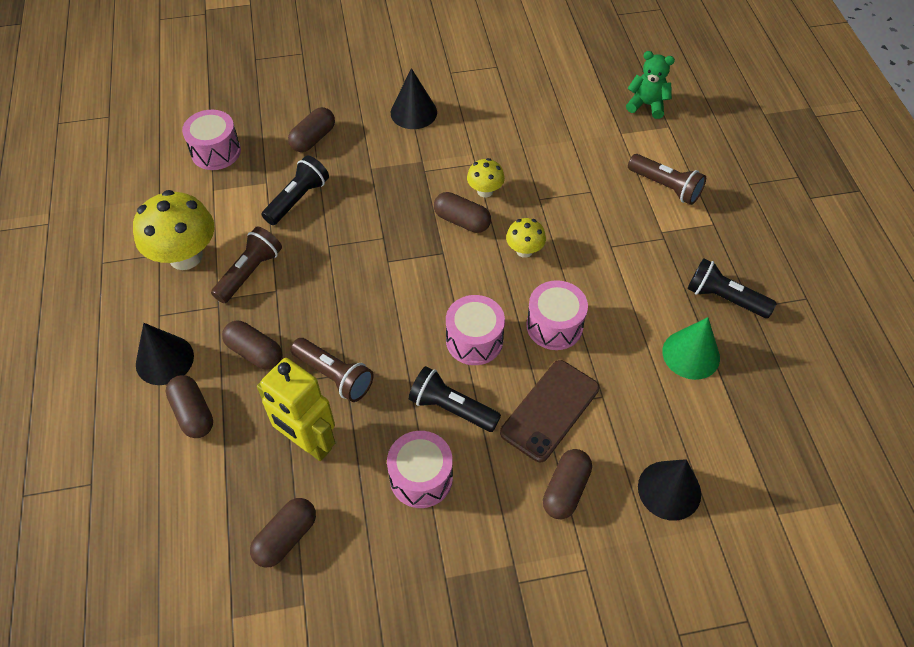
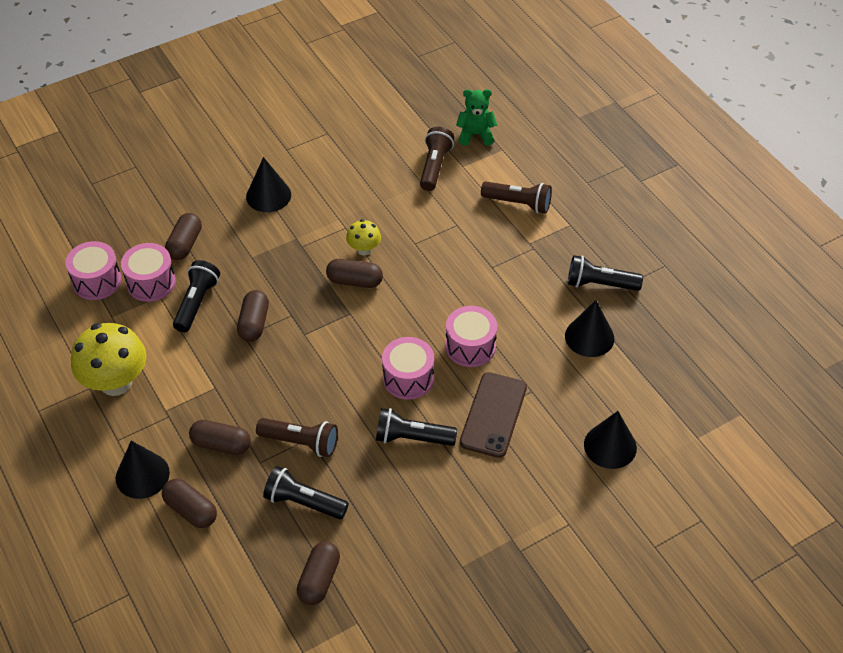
camera: 20 degrees left, 5 degrees down
brown flashlight [211,226,282,303] -> brown flashlight moved to [420,127,454,191]
yellow robot [257,358,335,461] -> black flashlight [263,466,349,519]
pink drum [387,431,453,508] -> pink drum moved to [121,243,176,302]
yellow mushroom [506,218,546,258] -> none
brown capsule [543,449,592,519] -> brown capsule moved to [237,290,269,342]
green cone [662,317,720,380] -> black cone [565,300,614,357]

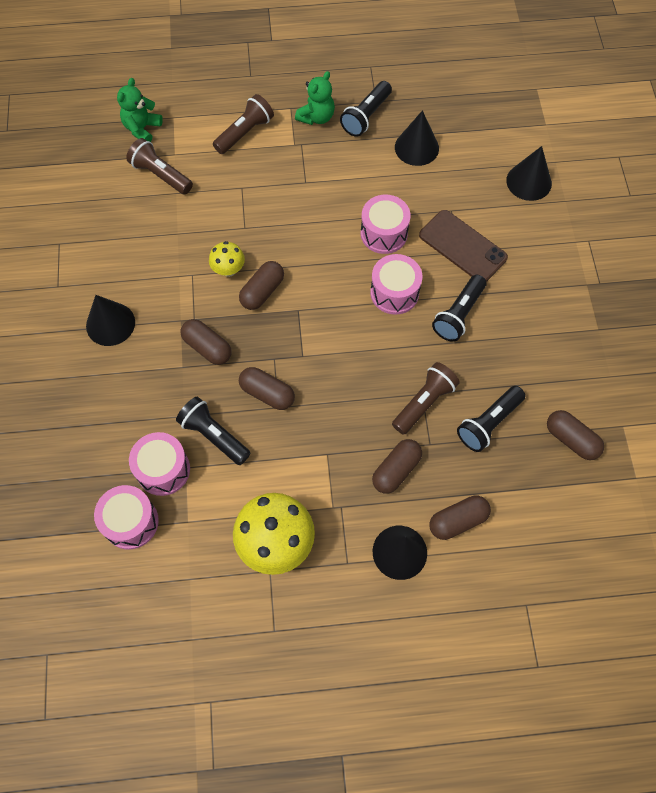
camera: 65 degrees left, 15 degrees up
brown capsule [165,213,202,260] -> brown capsule moved to [181,319,231,365]
none -> green teddy bear [295,71,335,125]

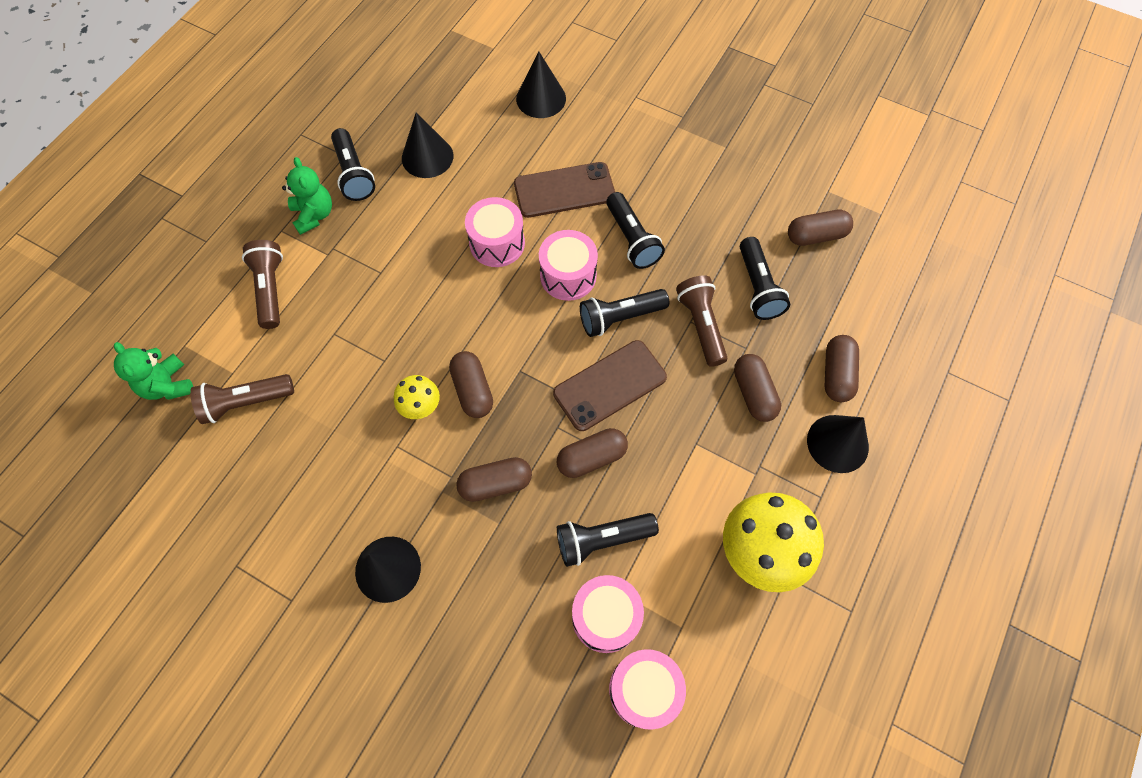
camera: 55 degrees left, 0 degrees up
none -> brown phone [553,340,667,431]
none -> black flashlight [580,289,669,337]

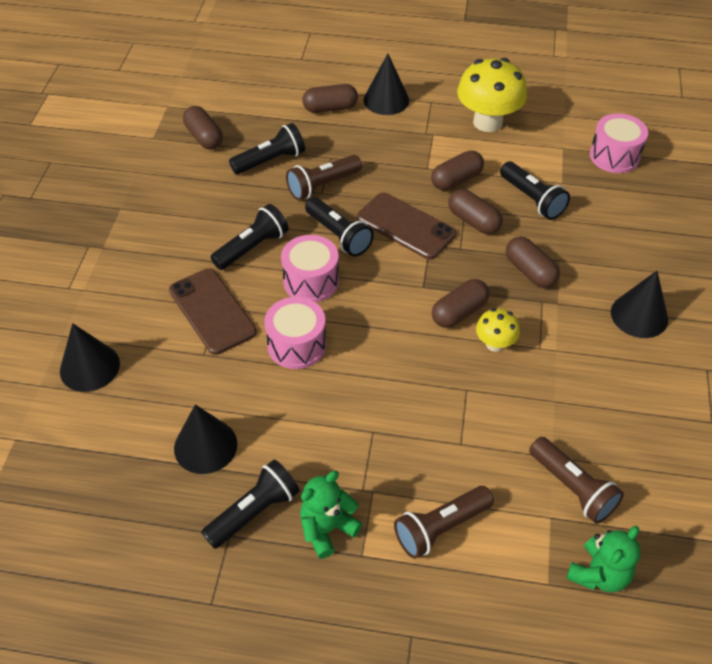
camera: 110 degrees left, 15 degrees down
pink drum [572,575,644,653] -> none
brown capsule [734,354,781,422] -> brown capsule moved to [431,150,484,191]

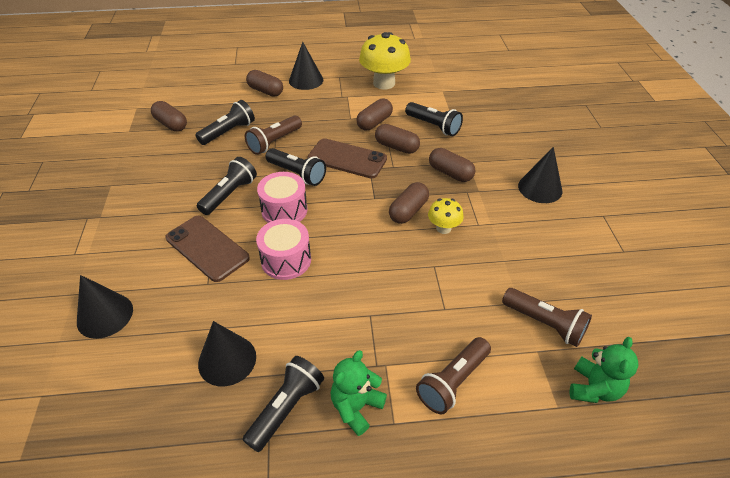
camera: 15 degrees left, 5 degrees down
brown capsule [303,84,358,113] -> brown capsule turned 60 degrees clockwise [246,70,283,97]
pink drum [590,113,648,173] -> none

